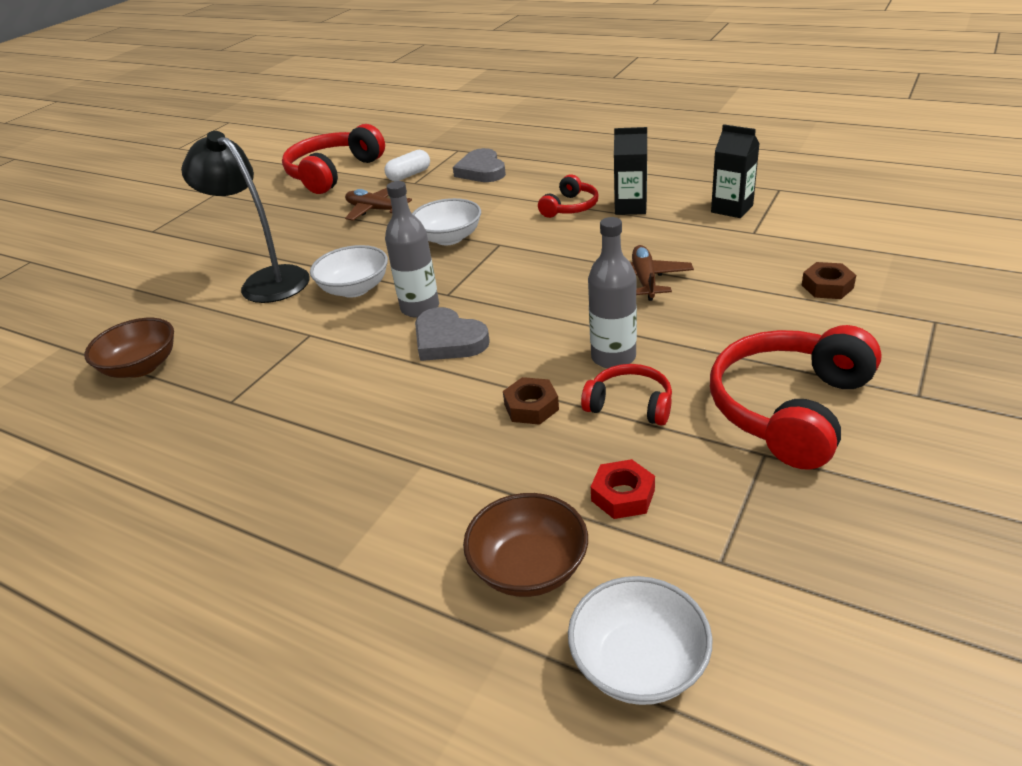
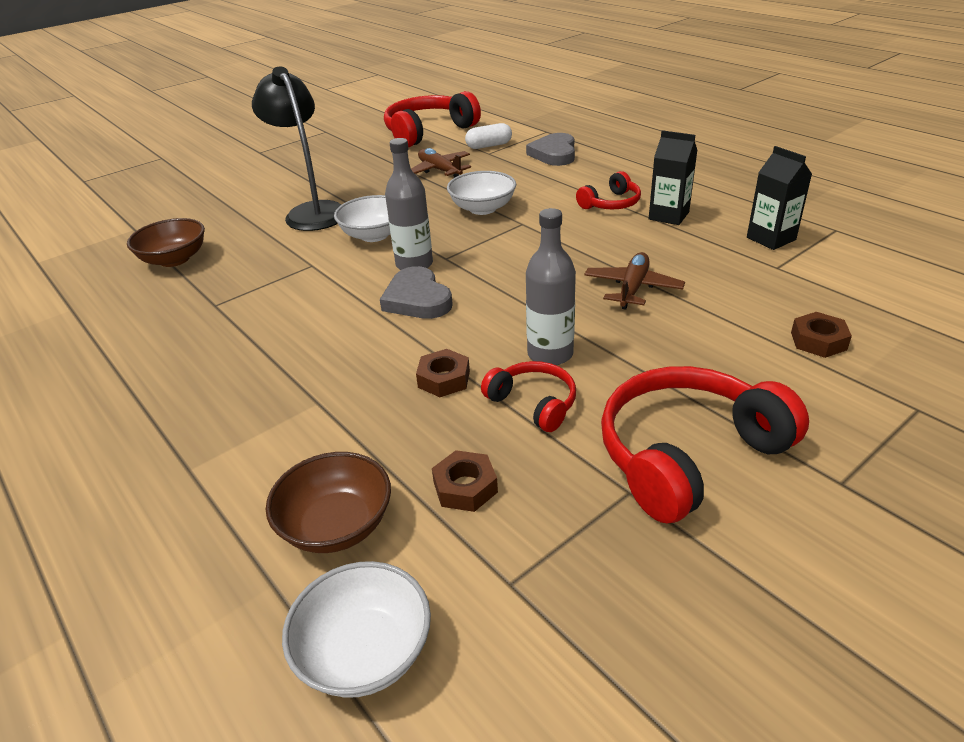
camera: 20 degrees right, 0 degrees up
red nut [591,459,655,519] -> brown nut [432,450,498,512]

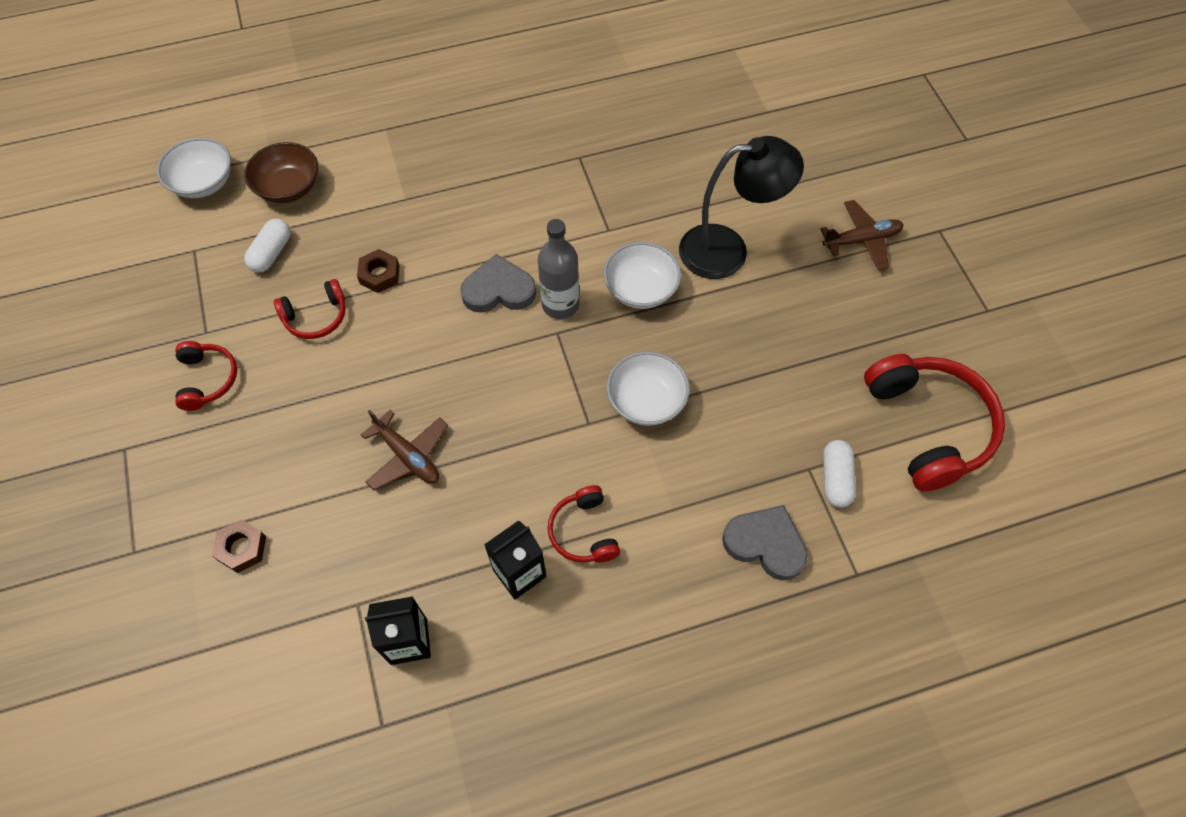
camera: 110 degrees right, 25 degrees up
brown bowl [127,218,205,267] -> none
brown plane [411,148,471,178] -> brown plane moved to [820,200,904,270]
brown nut [432,450,498,512] -> white capsule [244,219,291,272]
grey bottle [526,208,576,365] -> none
red headphones [601,366,809,523] -> red headphones [175,341,237,411], size x0.53

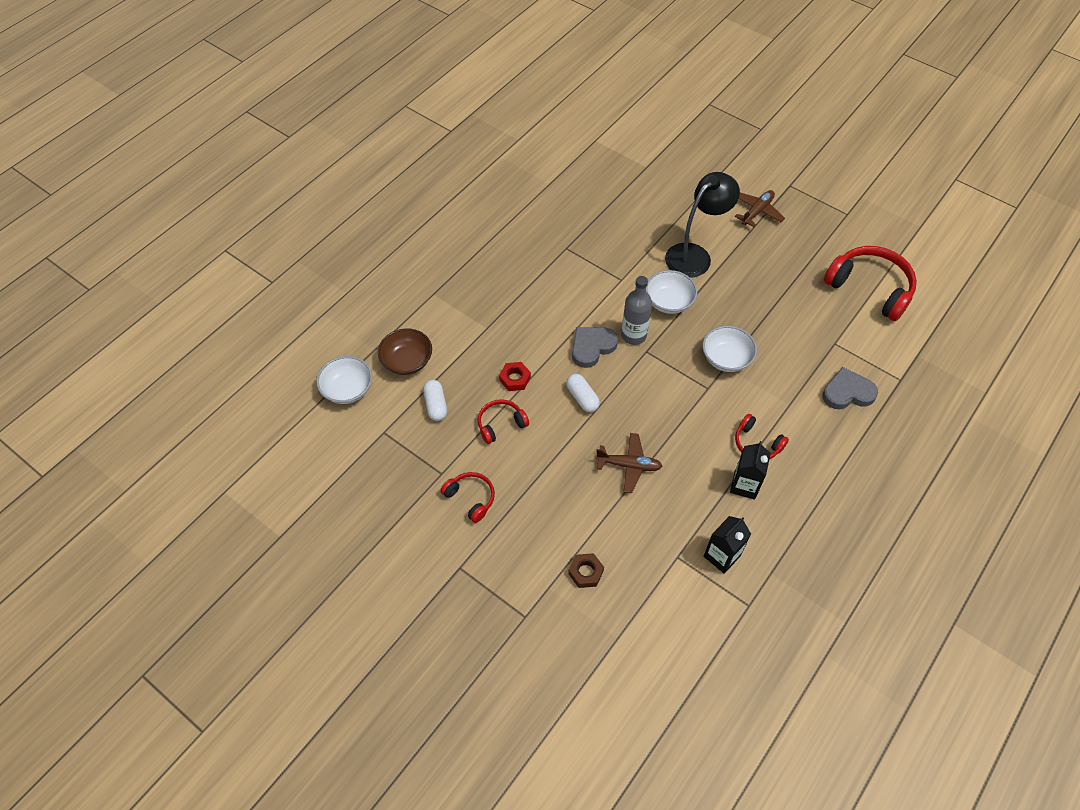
camera: 35 degrees left, 5 degrees down
red headphones [274,279,346,339] -> red headphones turned 150 degrees counterclockwise [478,399,529,444]
brown nut [357,249,400,293] -> red nut [499,362,531,391]
white capsule [823,440,856,508] -> white capsule moved to [566,374,600,412]

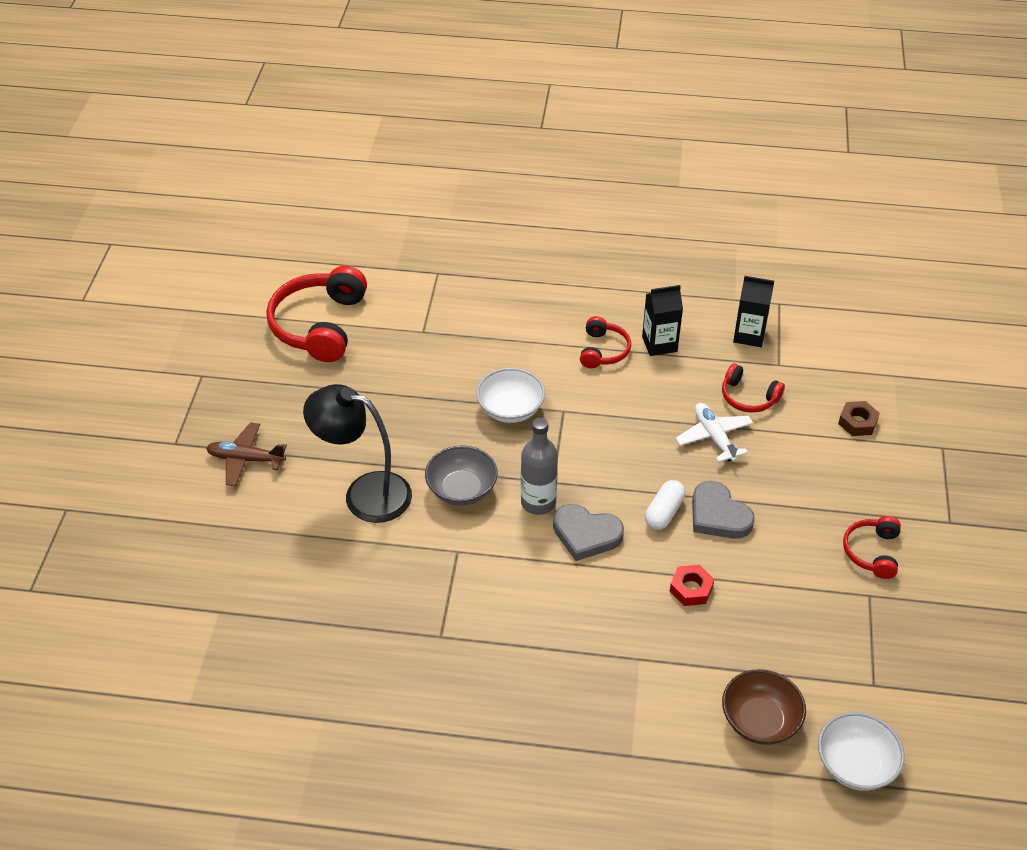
camera: 120 degrees left, 10 degrees down
white capsule [423,380,447,421] -> none
red headphones [478,399,529,444] -> red headphones moved to [722,363,785,413]
brown plane [596,433,662,493] -> white plane [675,403,753,462]
white bowl [646,270,697,314] -> grey bowl [425,446,498,506]
grey heart [822,367,878,409] -> grey heart moved to [692,481,755,539]

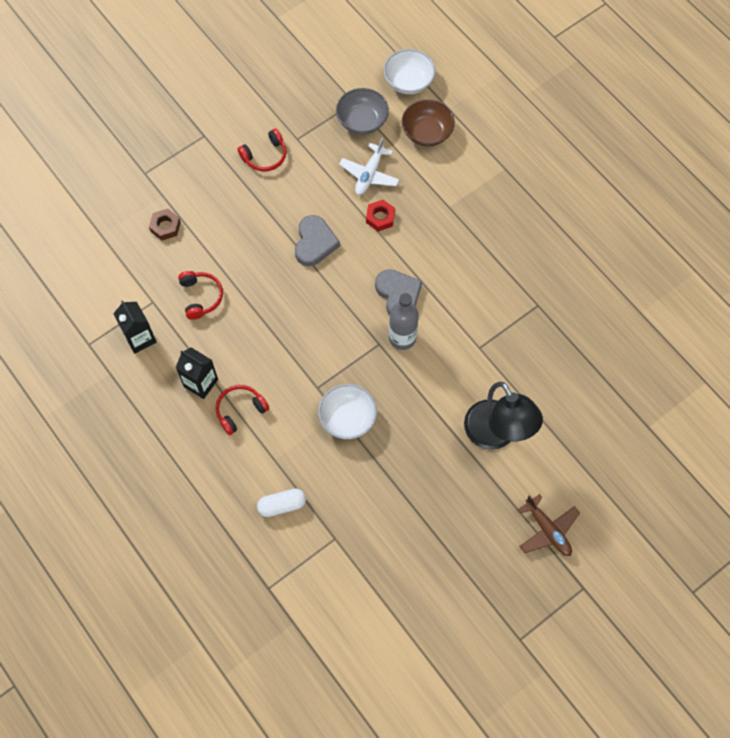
camera: 135 degrees left, 20 degrees up
red headphones [266,266,367,362] -> none
grey bowl [425,446,498,506] -> grey bowl moved to [336,88,389,135]
white capsule [645,480,686,530] -> white capsule moved to [257,488,306,517]
white plane [675,403,753,462] -> white plane moved to [339,138,399,195]

